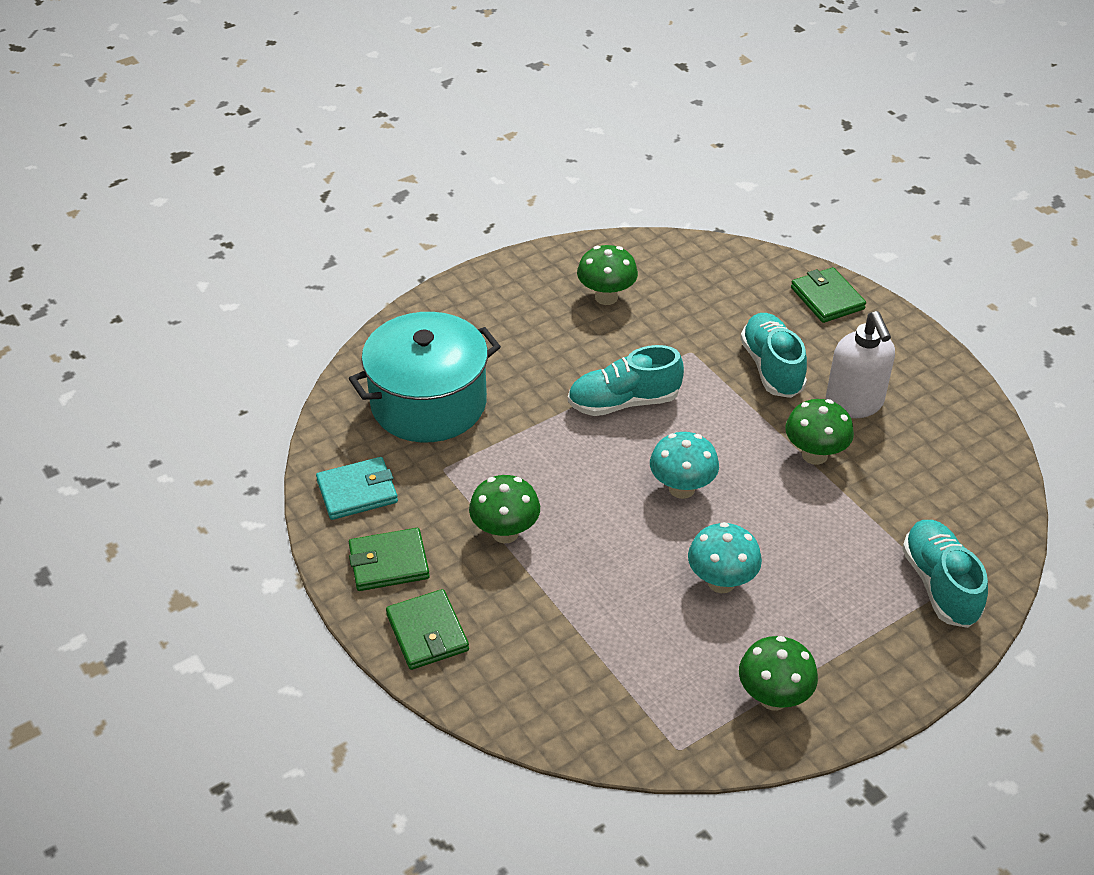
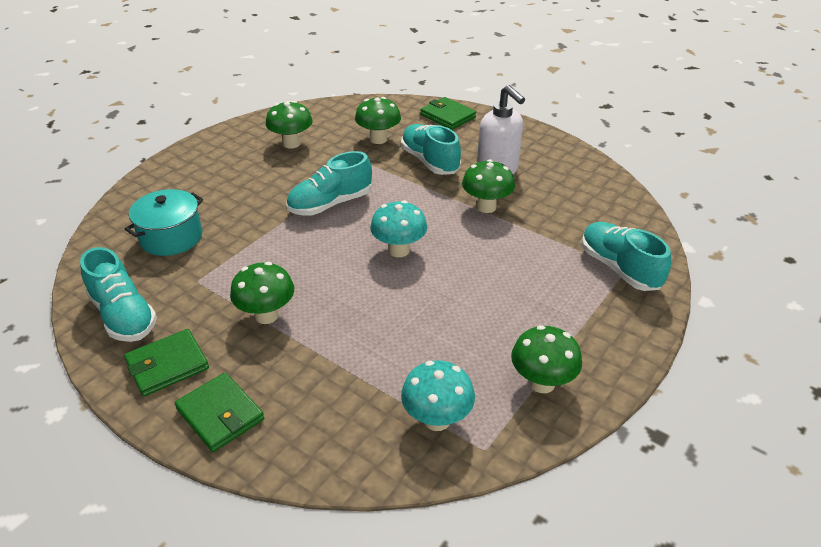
camera: 20 degrees left, 5 degrees down
turquoise wallet [316,457,398,520] -> turquoise shoe [80,247,157,342]
turquoise pot [349,312,501,442] -> turquoise pot [124,189,203,256], size x0.63
turquoise mushroom [688,522,762,593] -> turquoise mushroom moved to [401,360,475,431]
none -> green mushroom [355,97,401,144]

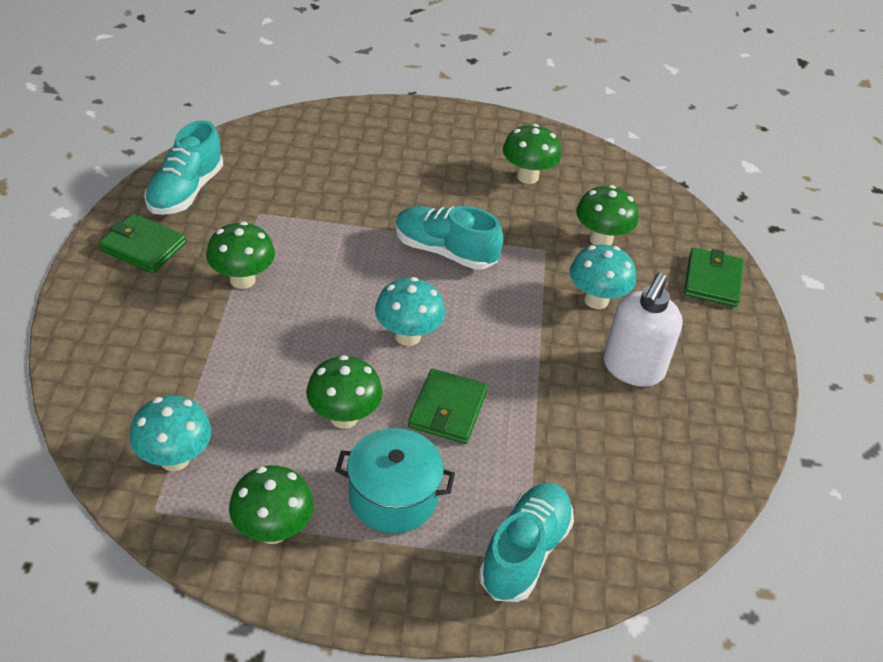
camera: 55 degrees right, 5 degrees up
turquoise pot [124,189,203,256] -> turquoise pot moved to [335,428,455,533]
green wallet [175,373,264,452] -> green wallet moved to [408,368,488,444]
turquoise shoe [401,124,461,175] -> turquoise mushroom [570,244,636,309]
green mushroom [462,159,515,213] -> green mushroom moved to [306,355,383,429]

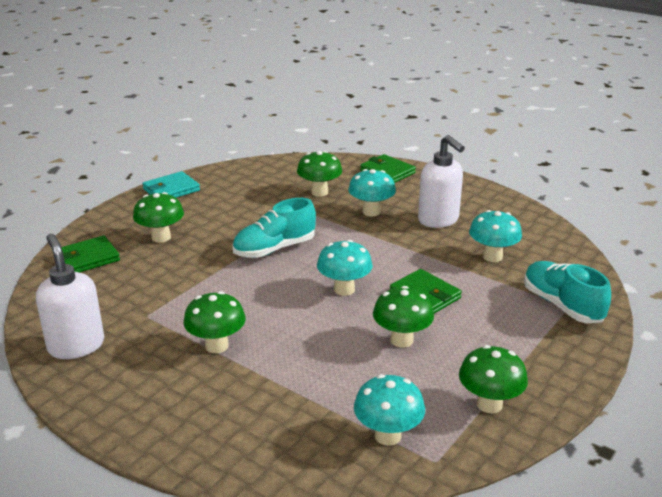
camera: 55 degrees left, 15 degrees down
green wallet [99,213,186,273] -> green wallet moved to [61,235,120,273]
turquoise shoe [144,120,223,215] -> white soap dispenser [36,234,104,359]
turquoise pot [335,428,455,533] -> none
green mushroom [503,124,561,184] -> green mushroom moved to [133,192,184,243]
none -> turquoise wallet [142,171,200,198]
none -> turquoise mushroom [469,210,522,262]

